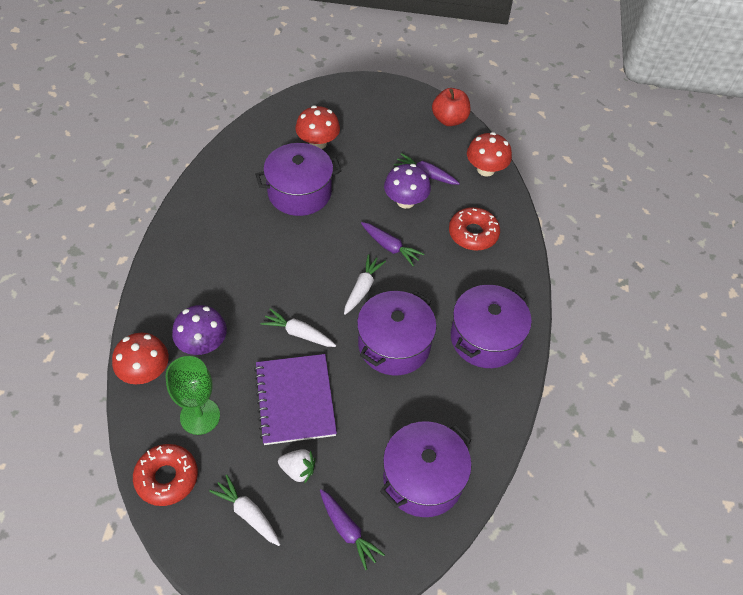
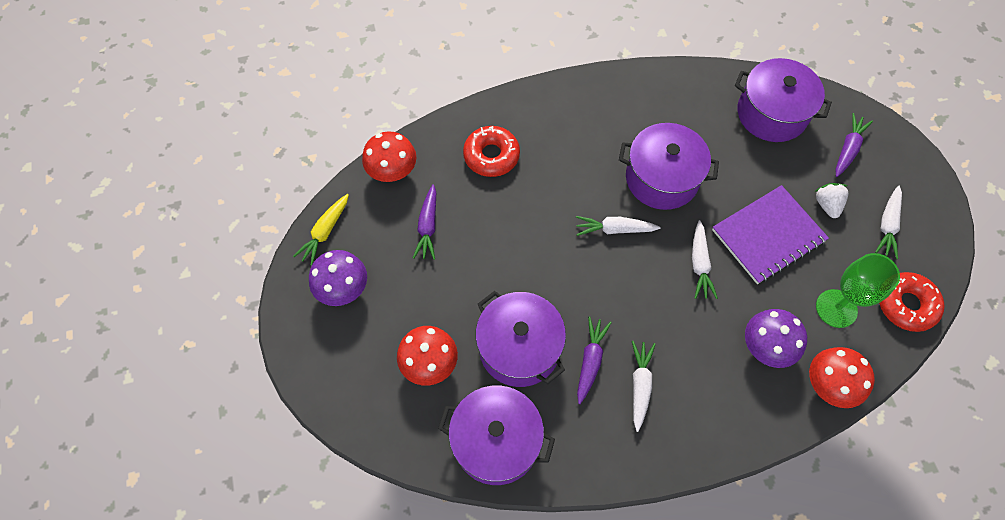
camera: 110 degrees left, 10 degrees up
purple carrot [361,222,424,266] -> purple carrot moved to [577,316,612,404]
purple mushroom [384,164,431,209] -> purple mushroom moved to [309,250,367,306]
red apple [432,88,470,126] -> yellow carrot [293,194,349,266]
purple pot [451,285,532,368] -> purple pot moved to [438,386,555,485]
none -> white carrot [632,341,656,432]

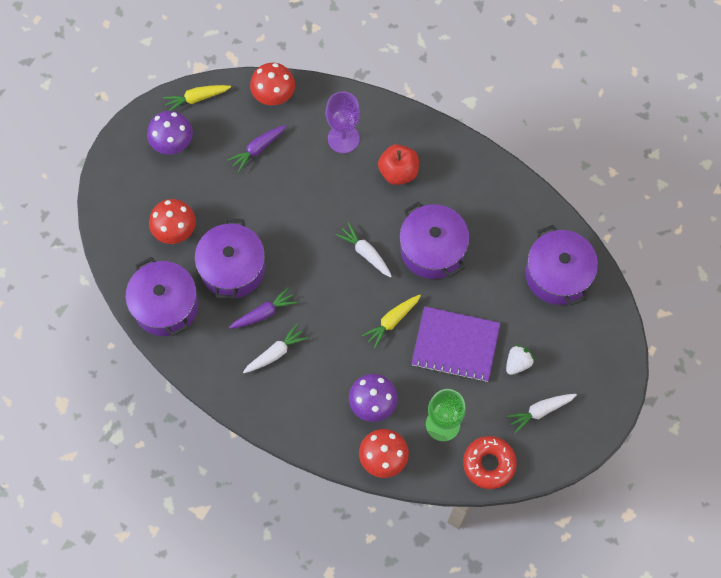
camera: 45 degrees right, 5 degrees up
red donut [463,126,520,177] -> purple goblet [326,91,360,153]
white carrot [692,220,718,299] -> yellow carrot [362,295,421,349]
purple carrot [836,113,873,177] -> none
none -> red apple [378,144,419,185]

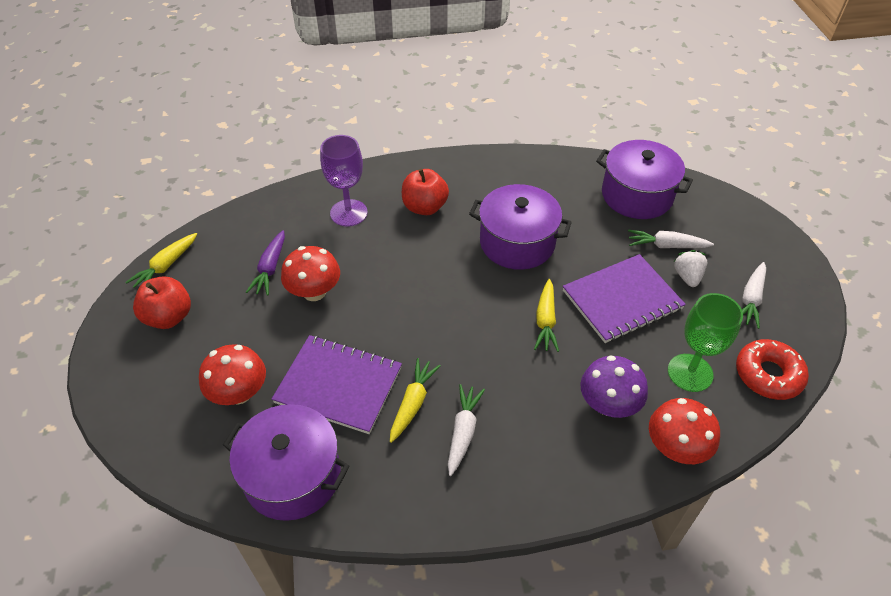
camera: 40 degrees left, 20 degrees down
purple mushroom [147,111,193,154] -> red apple [133,276,191,329]
purple pot [195,218,265,299] -> purple notebook [271,335,402,434]
purple carrot [229,287,297,329] -> yellow carrot [390,358,441,443]
red mushroom [250,63,295,105] -> red mushroom moved to [281,246,340,301]
white carrot [336,223,392,277] -> white carrot moved to [628,230,714,248]

